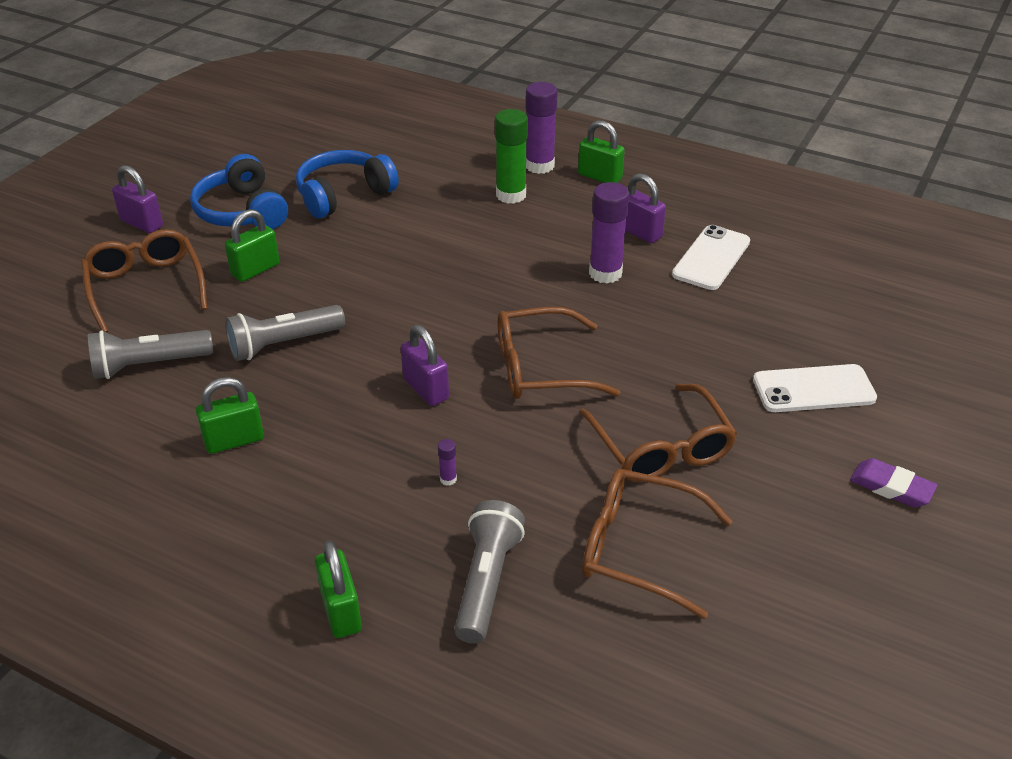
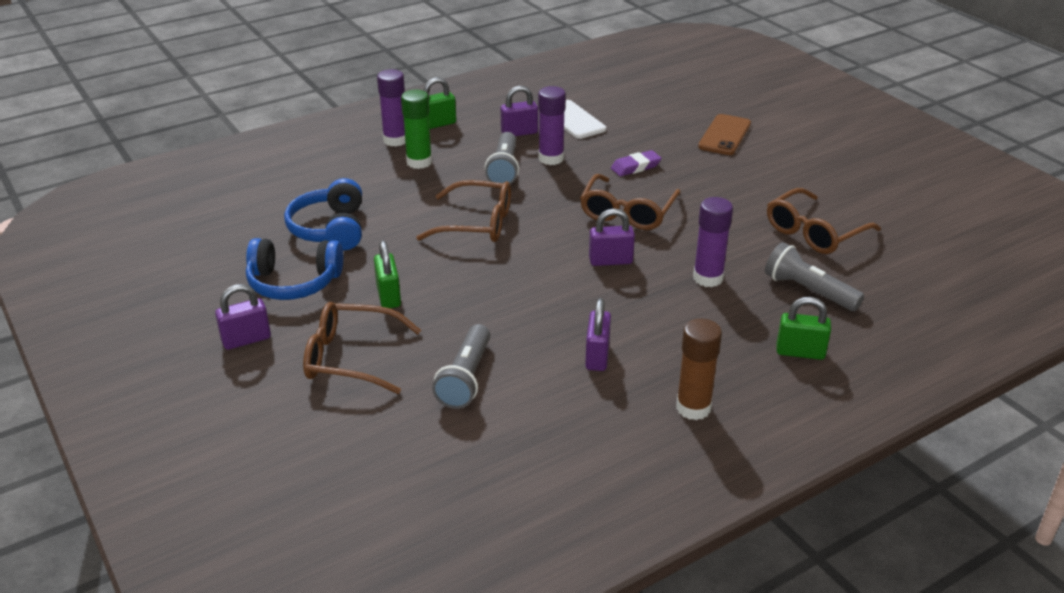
camera: 60 degrees left, 5 degrees down
green padlock [196,377,264,454] -> purple padlock [585,298,611,371]
grey flashlight [225,305,345,361] -> grey flashlight moved to [485,132,519,184]
purple glue stick [438,439,457,486] -> purple glue stick [693,197,733,287], size x2.41
brown glasses [579,384,737,482] -> brown glasses moved to [416,180,511,242]
white phone [753,364,877,412] -> brown phone [698,114,751,155]
purple eraser [850,458,938,508] -> purple eraser moved to [611,150,662,176]
none -> brown glue stick [676,319,722,420]

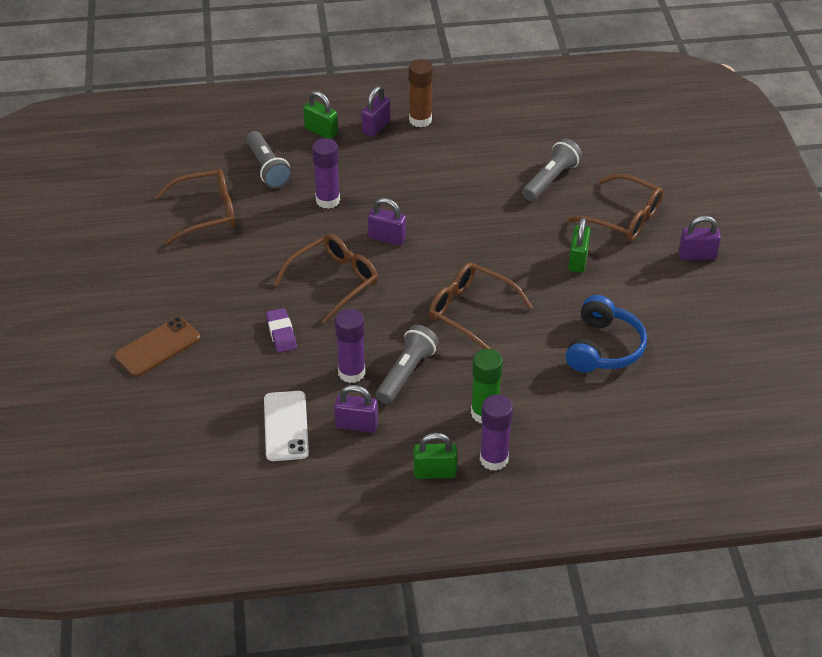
camera: 155 degrees left, 10 degrees up
blue headphones [246,238,343,300] -> none
purple padlock [585,298,611,371] -> purple padlock moved to [361,86,391,137]
purple eraser [611,150,662,176] -> purple eraser turned 75 degrees clockwise [266,308,297,353]

